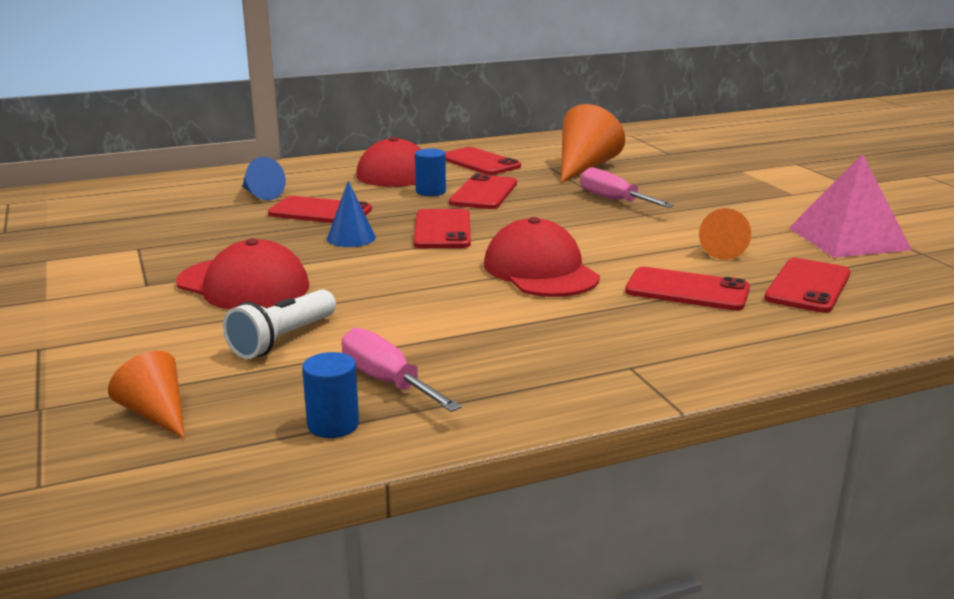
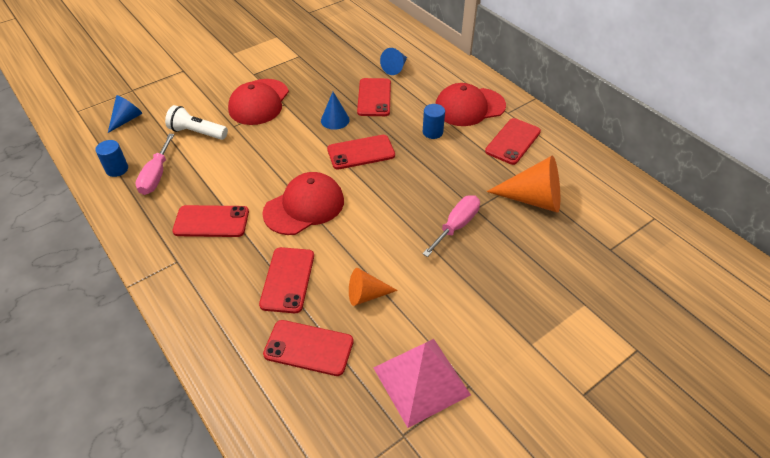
camera: 75 degrees right, 25 degrees up
orange cone [108,351,185,439] -> blue cone [108,95,142,133]
pink screwdriver [341,327,462,412] -> pink screwdriver turned 150 degrees clockwise [135,134,174,195]
red phone [449,174,517,209] -> red phone moved to [172,205,249,237]

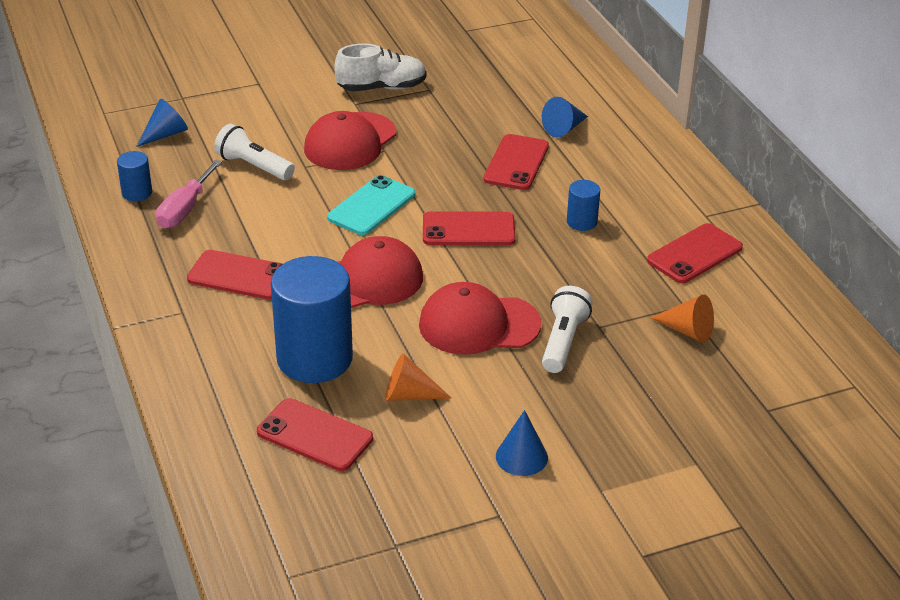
camera: 15 degrees right, 10 degrees down
red phone [259,247,314,313] -> blue cylinder [271,256,353,383]
blue cone [321,92,350,130] -> blue cone moved to [496,410,548,476]
pink pyramid [373,339,471,428] -> none
pink screwdriver [422,195,480,257] -> white flashlight [542,286,593,373]
red cap [435,83,506,126] -> red cap moved to [419,282,542,355]
orange cone [486,155,560,213] -> orange cone [651,294,714,343], size x0.59
none -> turquoise phone [327,175,415,235]
none -> white shoe [334,43,427,91]

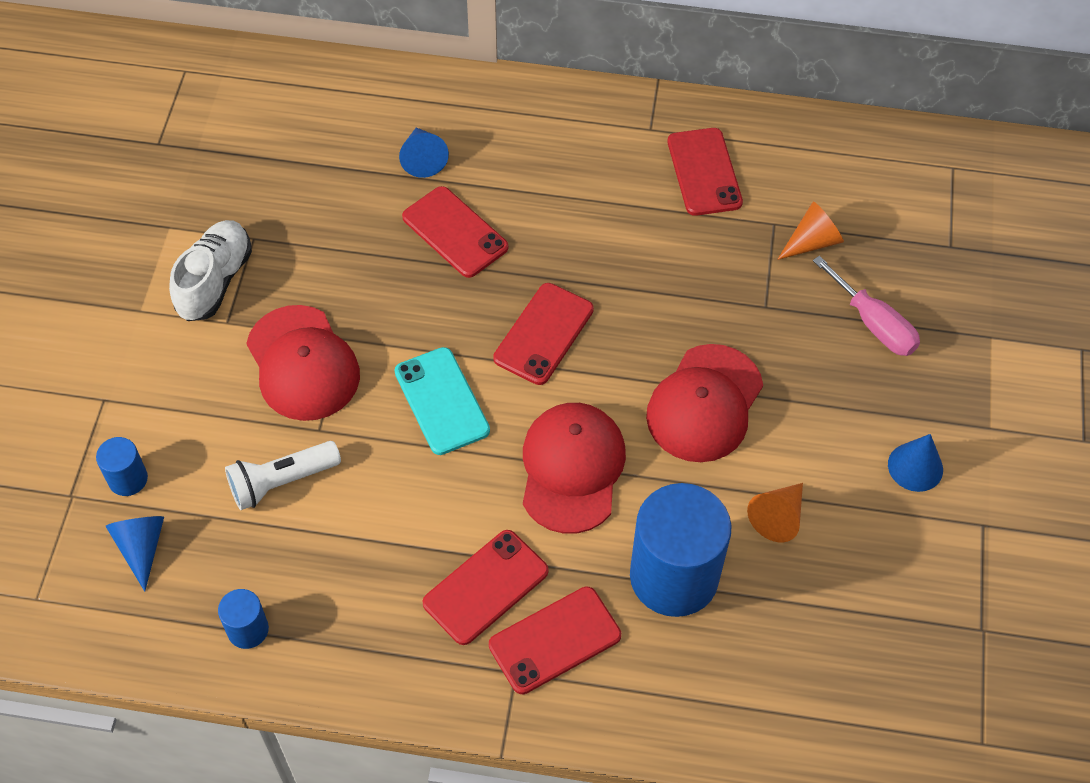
camera: 60 degrees left, 20 degrees up
pink screwdriver [156,160,222,229] -> pink screwdriver moved to [813,256,920,356]
red phone [257,398,373,471] -> red phone moved to [489,586,621,694]
white flashlight [542,286,593,373] -> none
blue cylinder [567,180,600,231] -> blue cylinder moved to [96,437,148,496]

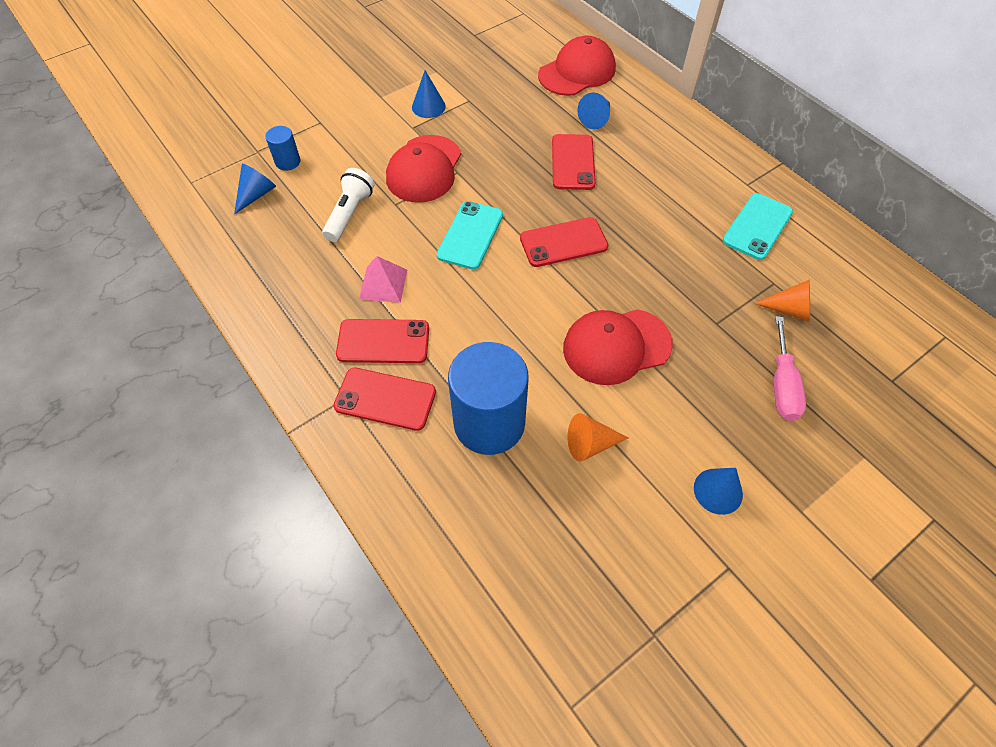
camera: 45 degrees right, 0 degrees up
white shoe [169,220,252,321] -> blue cone [412,70,446,118]
blue cylinder [218,589,269,649] -> none
white flashlight [225,441,341,510] -> white flashlight turned 90 degrees clockwise [322,168,375,242]
red cap [523,403,626,534] -> red cap moved to [538,36,616,96]
red phone [667,128,743,216] -> turquoise phone [723,193,793,260]
none -> pink pyramid [359,256,407,303]

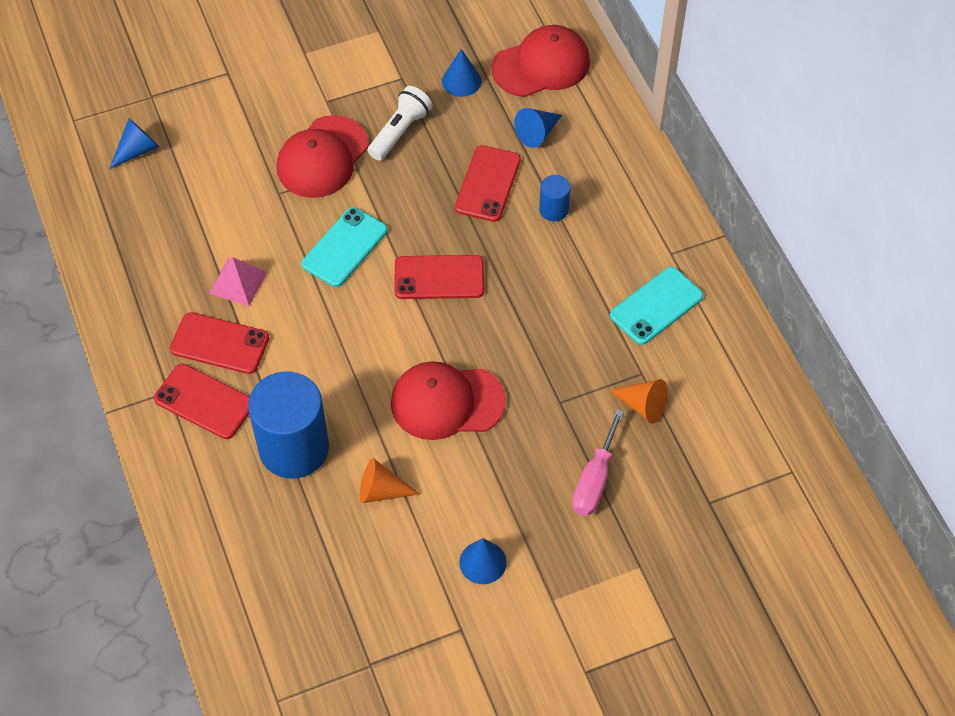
camera: 15 degrees right, 0 degrees up
blue cylinder [266,126,300,171] -> blue cylinder moved to [539,175,571,221]
white flashlight [322,168,375,242] -> white flashlight moved to [367,86,432,161]
blue cone [412,70,446,118] -> blue cone moved to [442,49,481,97]

